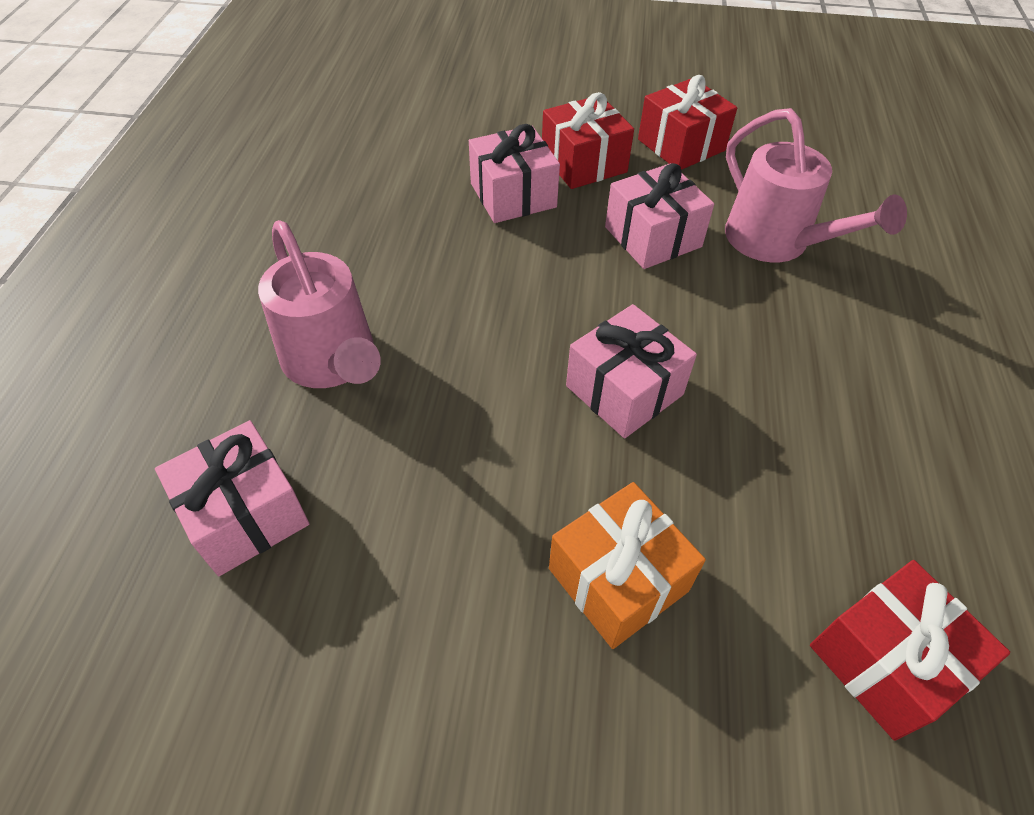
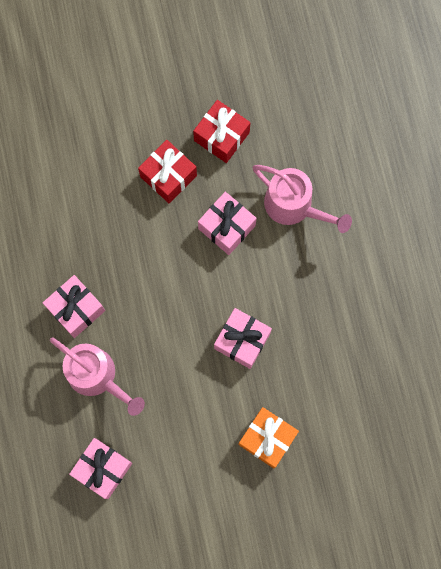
camera: 20 degrees left, 25 degrees up
pink gift [469,124,560,223] -> pink gift moved to [43,275,105,338]
red gift [810,560,1010,741] -> none

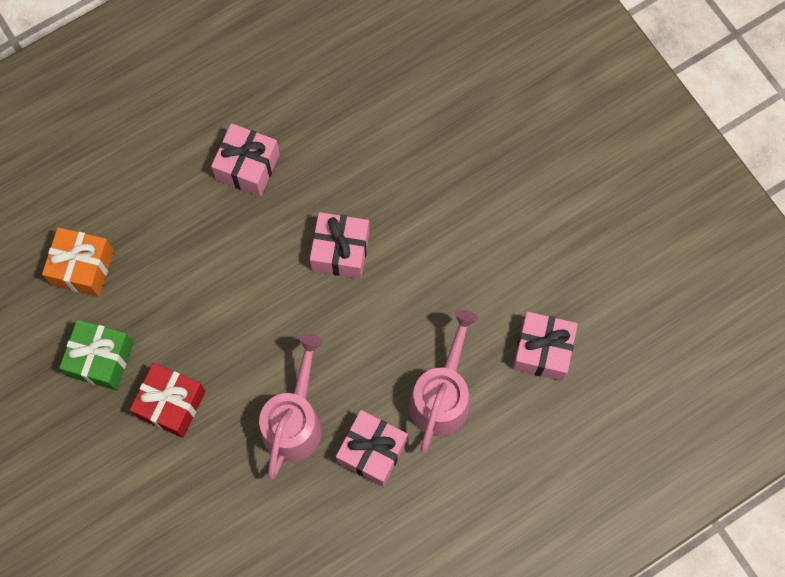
camera: 110 degrees left, 5 degrees down
red gift [193,100,250,163] -> green gift [59,320,133,390]
pink gift [198,192,257,255] -> pink gift moved to [211,123,280,197]
orange gift [238,407,299,468] -> orange gift moved to [42,227,114,297]
pink watering can [253,165,352,233] -> pink watering can moved to [259,334,323,479]

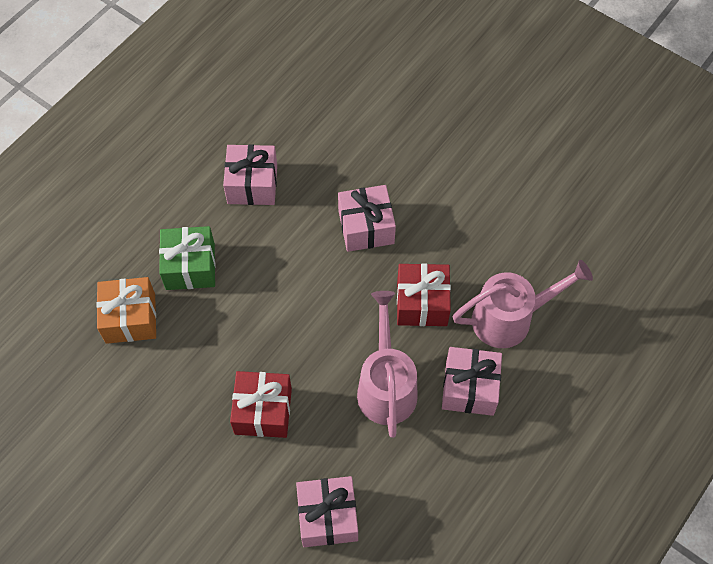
camera: 20 degrees left, 10 degrees down
green gift [59,320,133,390] -> green gift moved to [159,226,216,290]
pink watering can [409,310,478,453] -> pink watering can turned 75 degrees clockwise [453,260,593,348]
pink gift [513,312,578,381] -> pink gift moved to [296,476,358,547]
none -> red gift [397,263,451,326]

